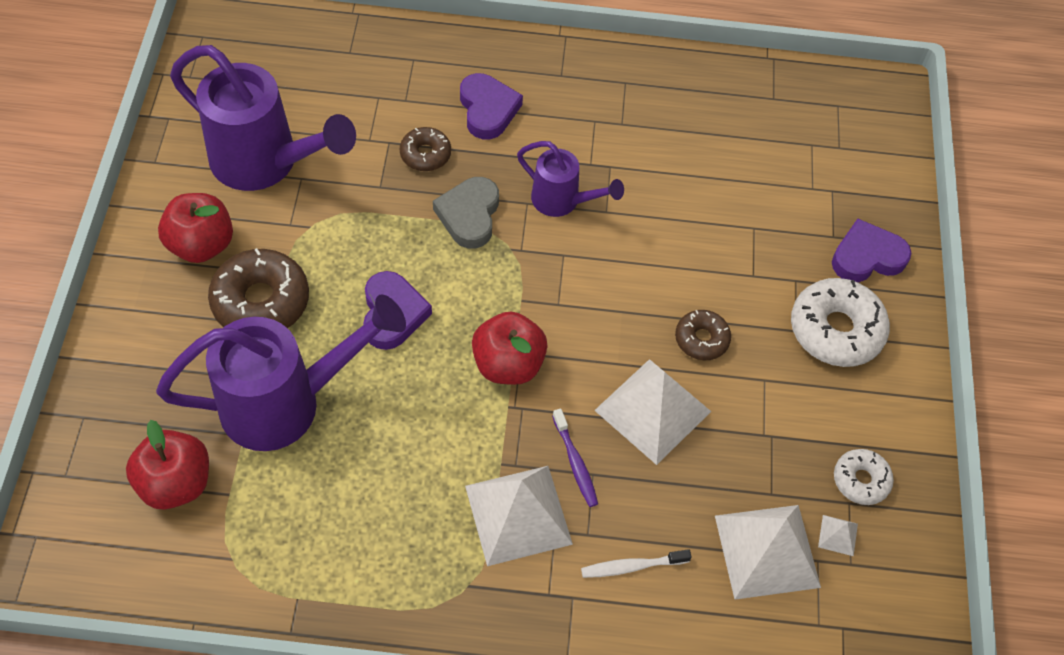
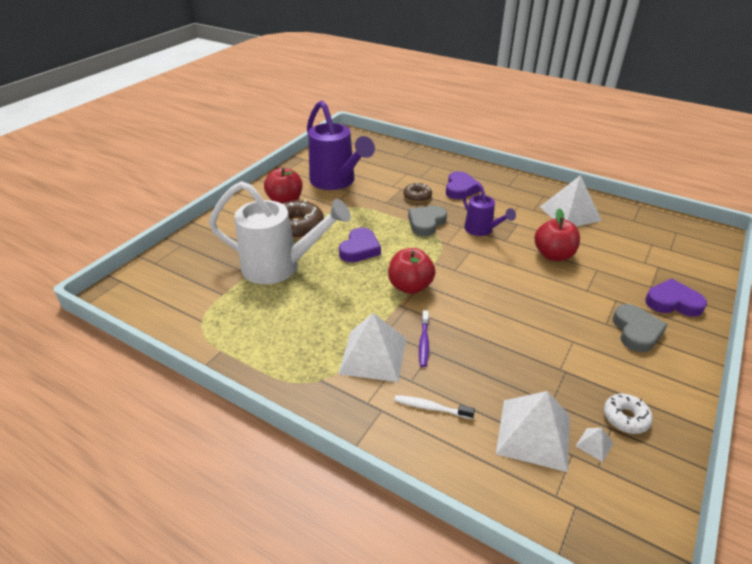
camera: 30 degrees right, 20 degrees down
red apple [126,420,209,510] -> red apple moved to [534,208,580,261]
purple watering can [156,295,406,451] -> white watering can [209,181,351,284]
white pyramid [594,359,711,465] -> white pyramid moved to [540,175,602,227]
brown donut [675,310,731,360] -> none
white donut [791,278,890,367] -> grey heart [613,304,668,352]

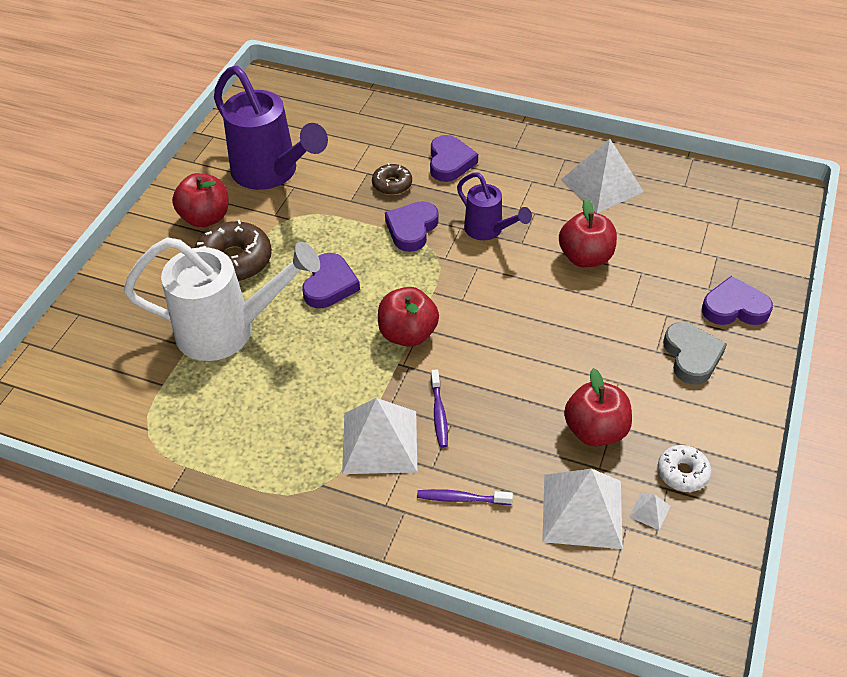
camera: 10 degrees left, 10 degrees up
white toothbrush [394,395,475,419] -> purple toothbrush [417,489,513,505]
grey heart [408,206,447,236] -> purple heart [385,201,439,252]
none -> red apple [564,368,632,447]

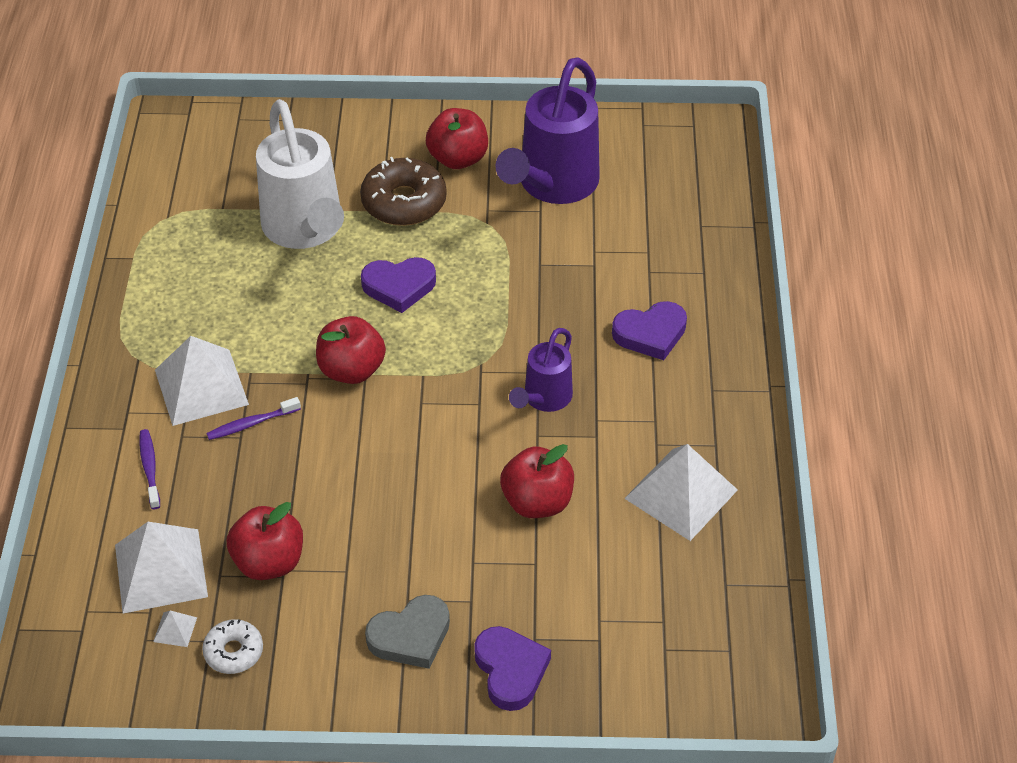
camera: 70 degrees right, 0 degrees up
brown donut [372,163,412,195] -> none
purple heart [385,201,439,252] -> none

